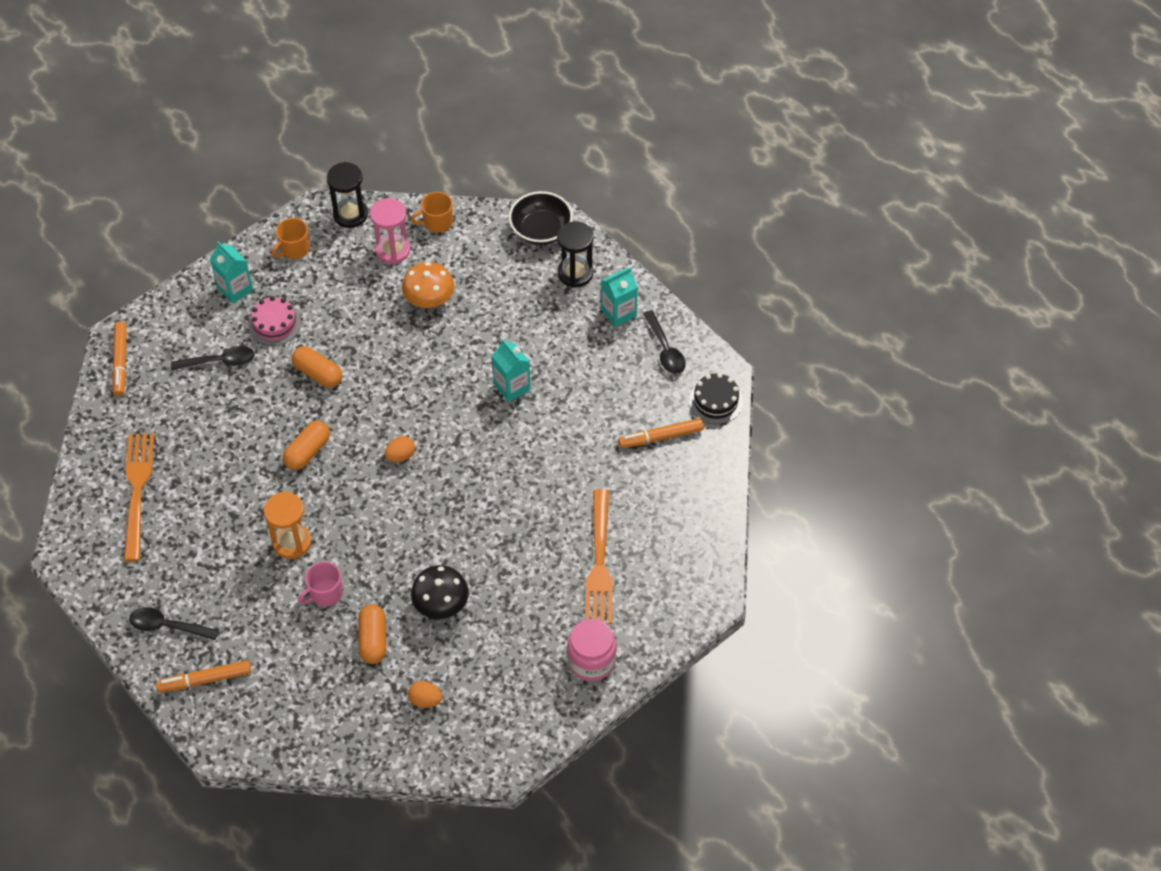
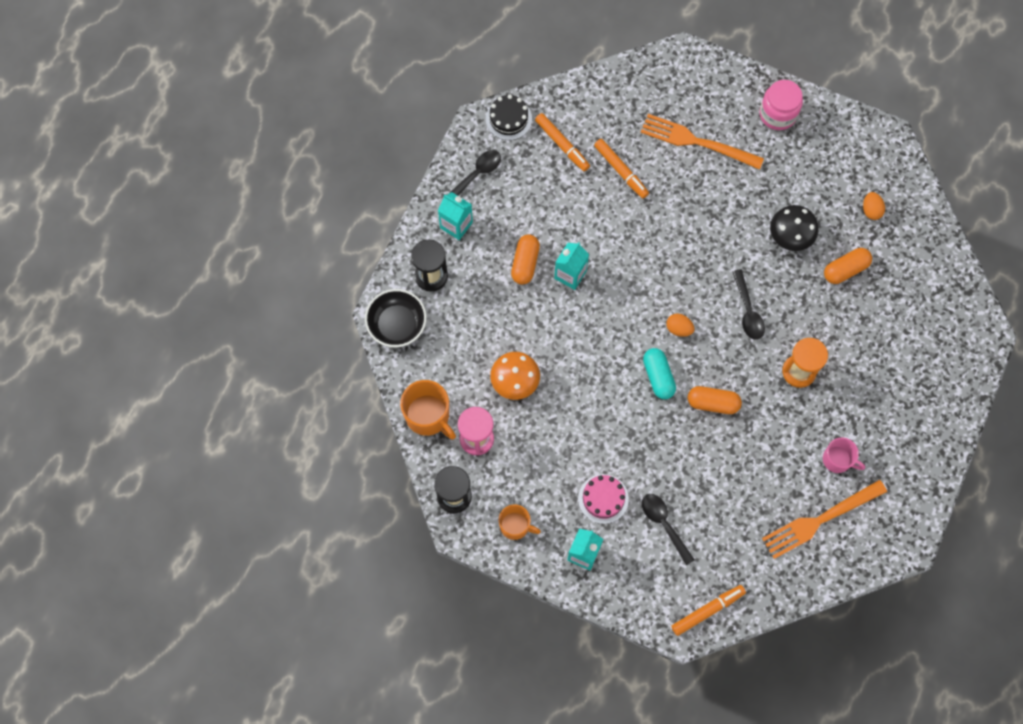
camera: 115 degrees left, 15 degrees up
black spoon [129,607,219,640] -> black spoon moved to [732,269,765,340]
orange marker [156,660,251,692] -> orange marker moved to [594,139,649,198]
orange capsule [292,346,342,388] -> orange capsule moved to [511,235,540,284]
pink mug [298,562,343,606] -> pink mug moved to [823,437,865,473]
orange mug [411,192,453,233] -> orange mug [400,380,456,440], size x1.55
orange fork [585,489,613,624] -> orange fork turned 135 degrees counterclockwise [641,114,764,170]
none -> turquoise capsule [643,348,676,399]

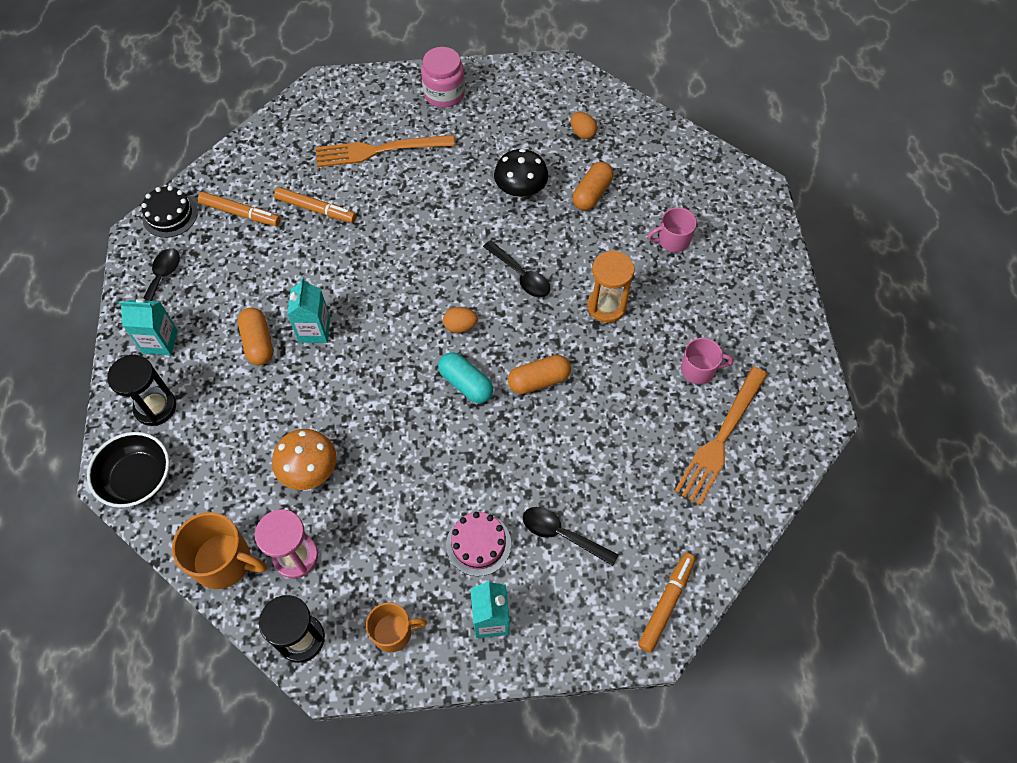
camera: 30 degrees left, 10 degrees down
none -> pink mug [648,207,697,252]

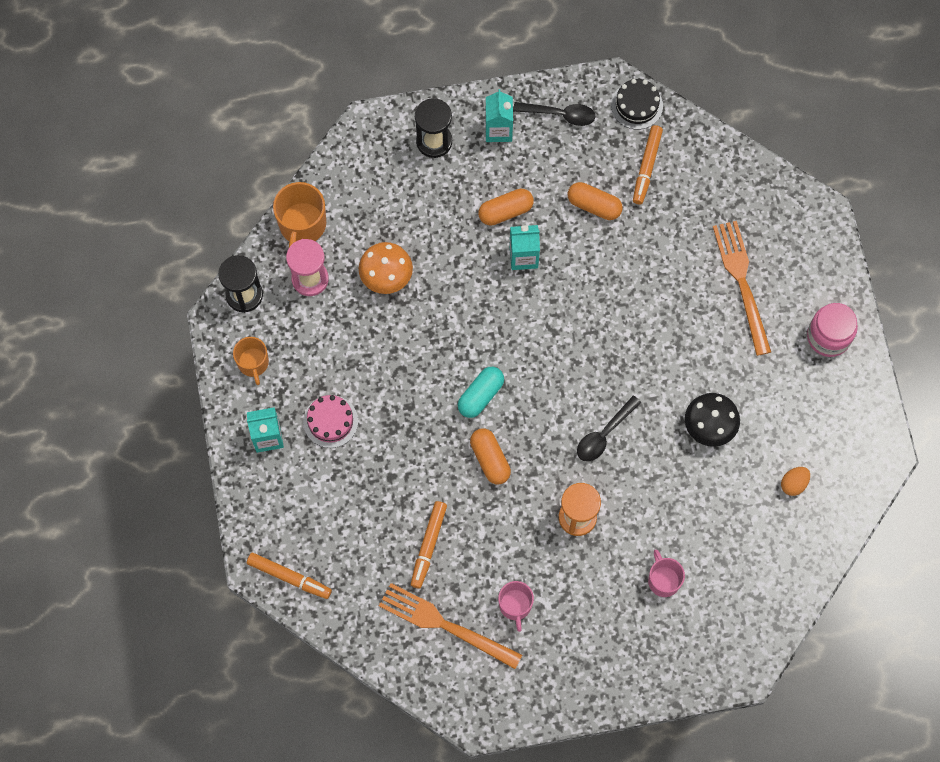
camera: 85 degrees right, 10 degrees up
black bowl [87,432,170,508] -> none
orange marker [274,187,356,223] -> orange marker moved to [411,501,447,589]
orange egg [443,307,478,333] -> none
black spoon [523,507,618,566] -> none
orange capsule [572,162,613,210] -> orange capsule moved to [568,182,623,220]

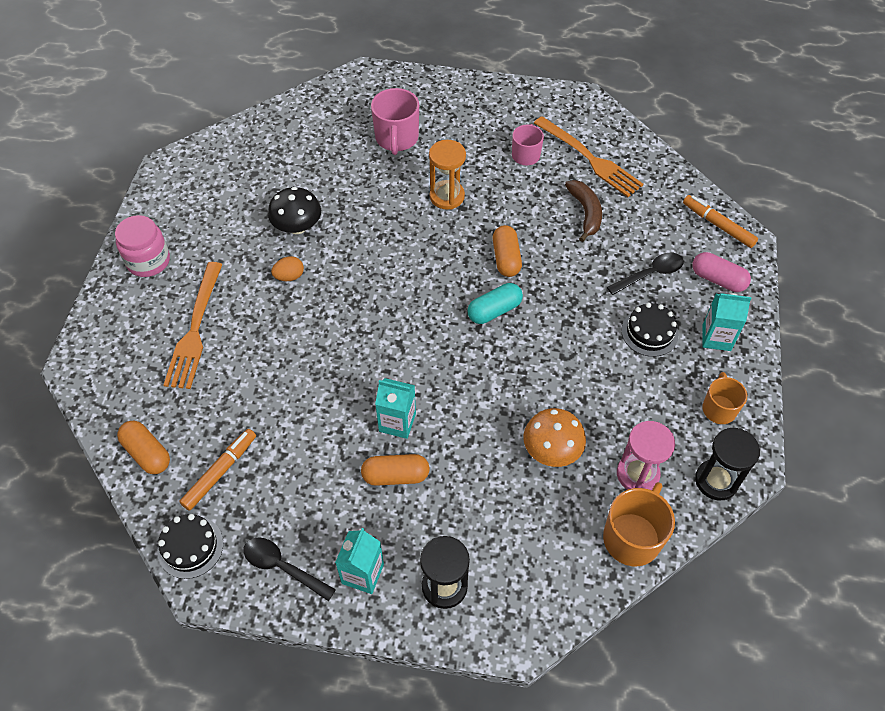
camera: 160 degrees left, 15 degrees down
pink cake [303,395,358,448] -> black cake [622,303,679,357]
orange marker [411,501,447,589] -> brown banana [565,180,602,242]
orange capsule [568,182,623,220] -> orange capsule moved to [117,420,170,474]
black spoon [577,396,641,462] -> black spoon moved to [607,253,684,295]
pink mug [648,550,685,597] -> pink mug [371,88,419,155], size x1.55
orange egg [781,467,810,496] -> orange egg moved to [271,256,304,281]
none -> pink capsule [692,252,751,292]

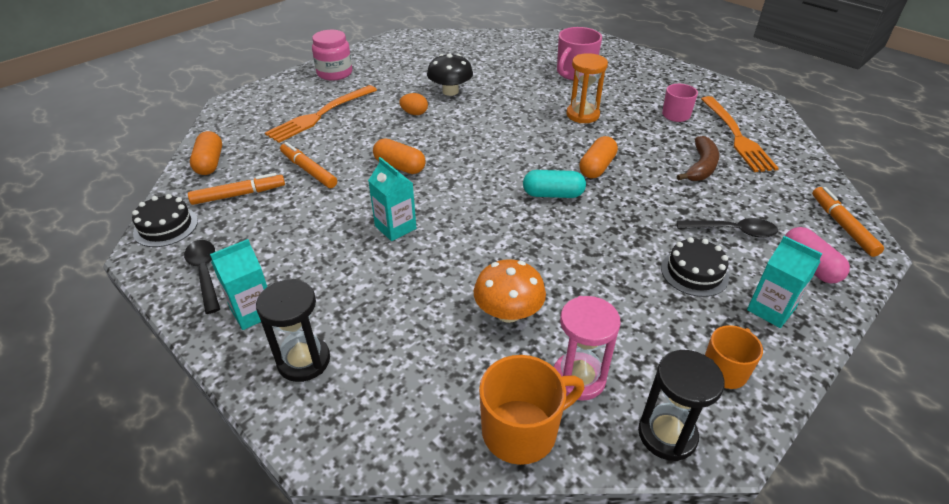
camera: 35 degrees right, 15 degrees down
orange capsule [361,454,430,486] -> orange capsule moved to [373,139,426,174]
none -> orange marker [280,142,337,188]

